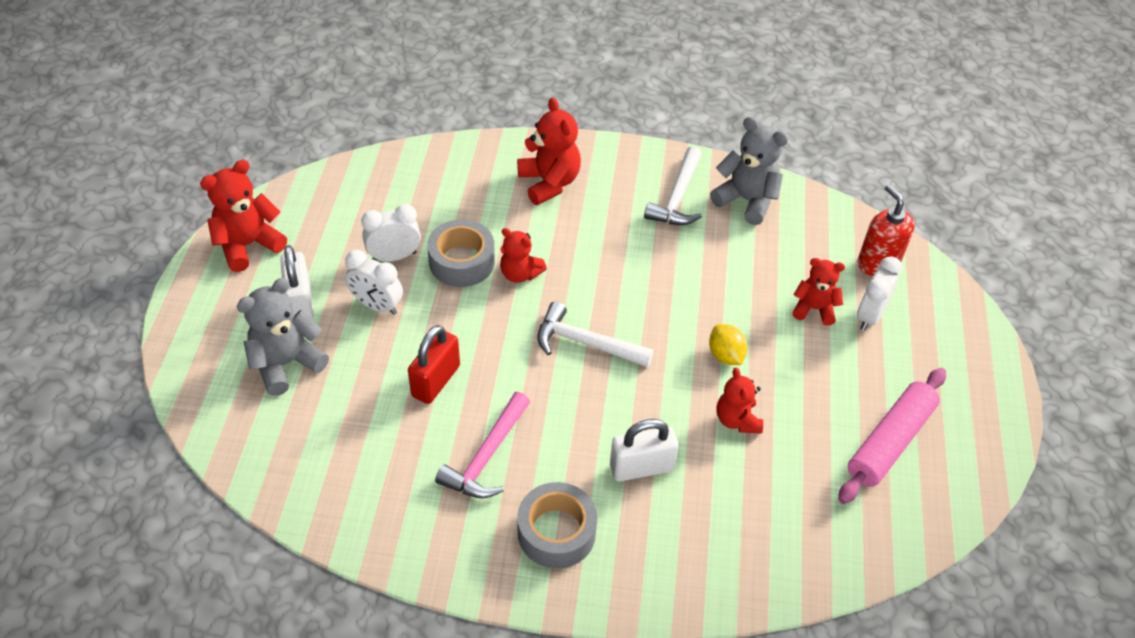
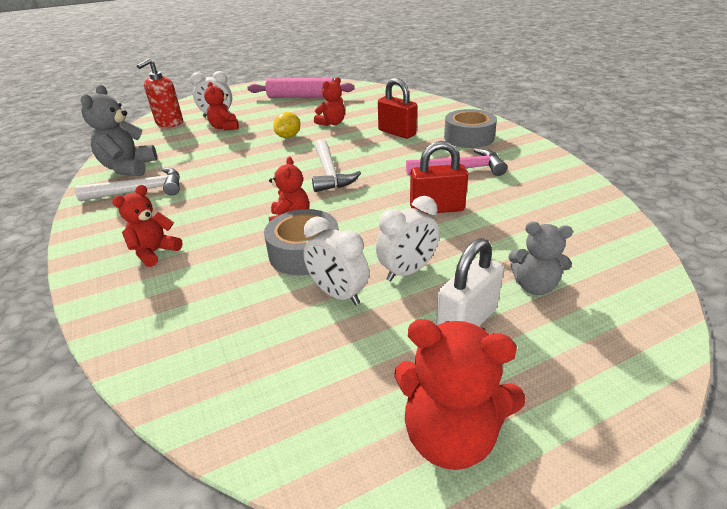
camera: 120 degrees left, 15 degrees down
grey teddy bear [237,278,329,396] -> grey teddy bear [508,222,573,295], size x0.65
white clock [345,250,403,315] -> white clock turned 60 degrees clockwise [376,196,439,281]
red teddy bear [517,98,581,205] -> red teddy bear [112,185,182,267], size x0.65
white padlock [610,419,678,482] -> red padlock [378,78,417,139]

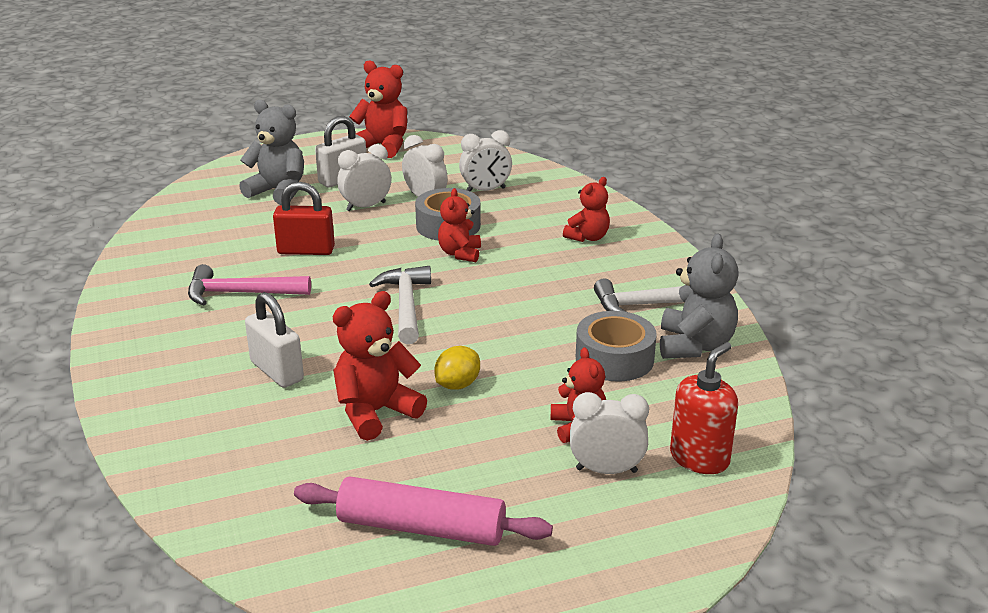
camera: 175 degrees left, 5 degrees down
red teddy bear [314,77,345,126] -> red teddy bear [333,291,427,441], size x1.54
red padlock [378,78,417,139] -> white padlock [245,292,304,388]
grey tape [444,109,497,148] -> grey tape moved to [576,311,657,381]
grey teddy bear [508,222,573,295] -> grey teddy bear [239,100,304,205], size x1.54
none -> white clock [459,130,512,192]

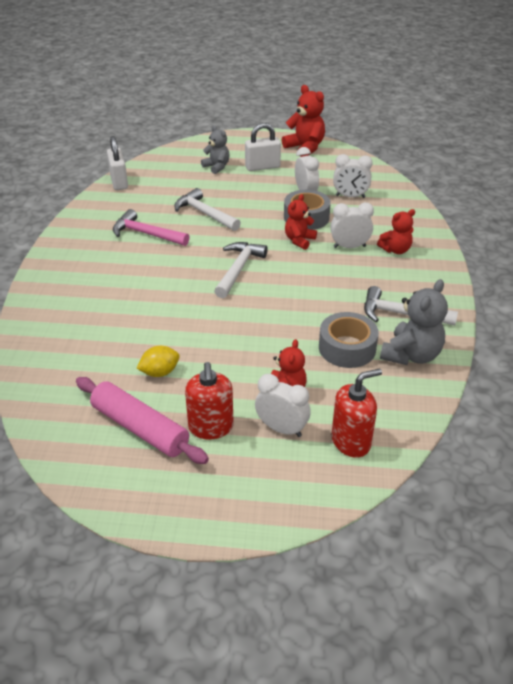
camera: 25 degrees right, 10 degrees up
grey teddy bear [239,100,304,205] -> grey teddy bear [201,125,230,174], size x0.65
white padlock [245,292,304,388] -> white padlock moved to [107,136,128,190]
red padlock [273,182,335,255] -> white hammer [174,188,241,231]
red teddy bear [333,291,427,441] -> none
white clock [337,144,391,211] -> white clock moved to [330,202,374,248]
yellow lemon [434,346,480,390] -> yellow lemon moved to [137,346,180,377]
none -> red soap dispenser [185,362,234,439]

